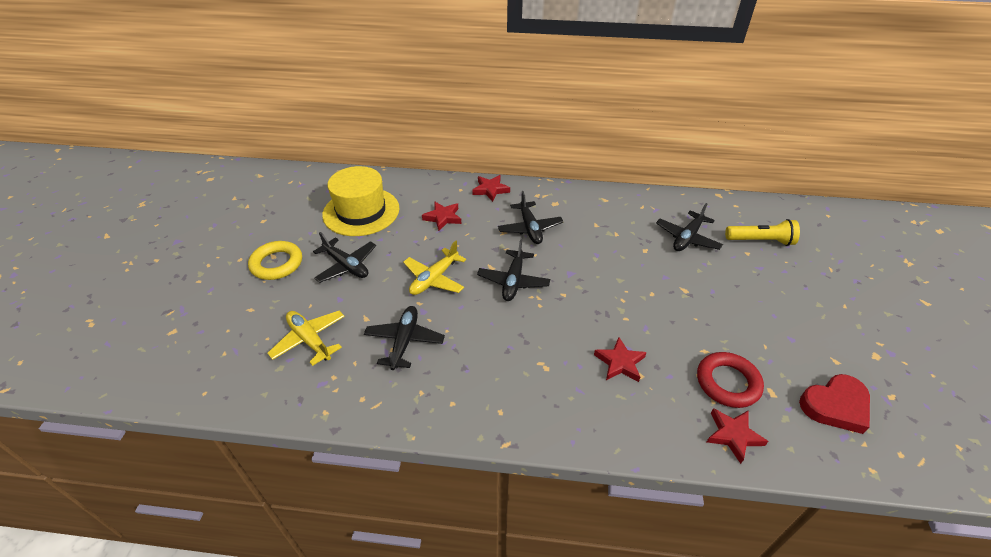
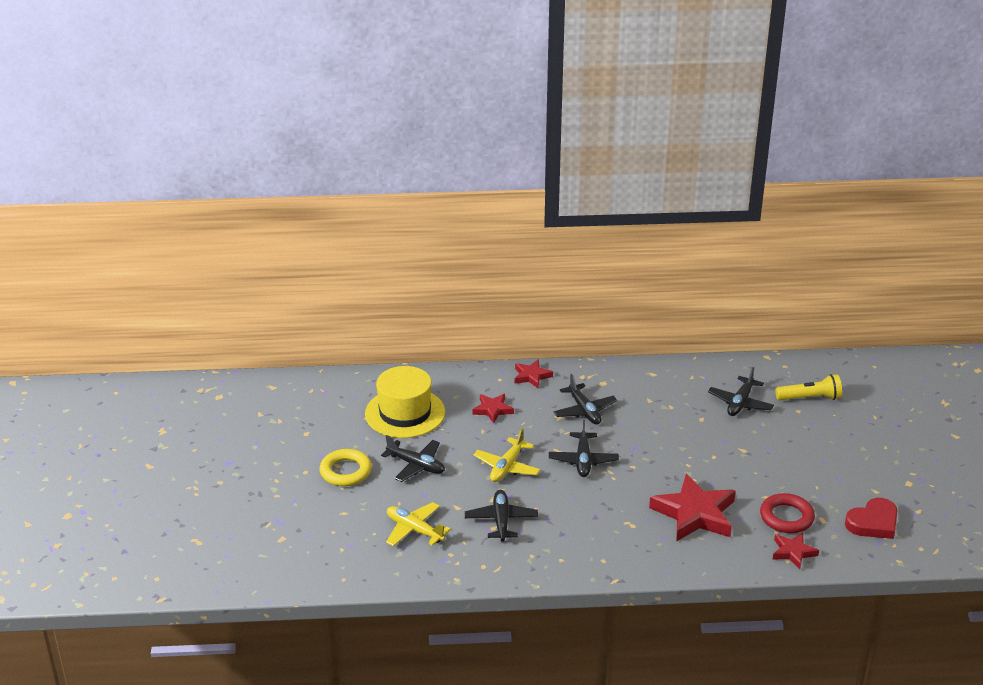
camera: 10 degrees left, 10 degrees down
red star [594,337,647,382] -> red star [649,474,736,542], size x1.93

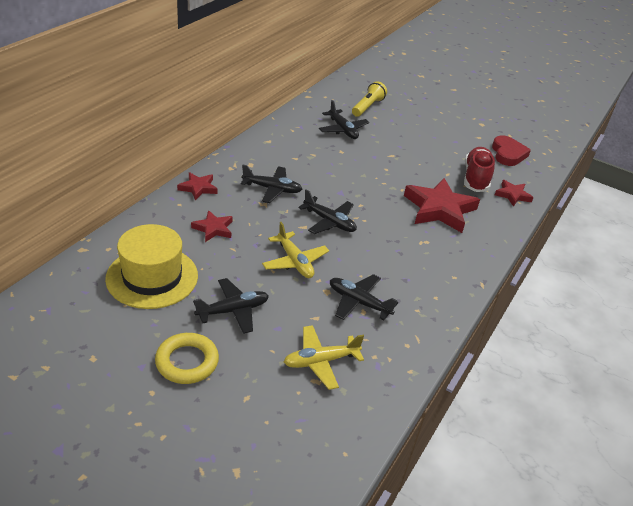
camera: 60 degrees left, 5 degrees up
red ring [760,493,815,533] -> red shoe [464,147,495,192]

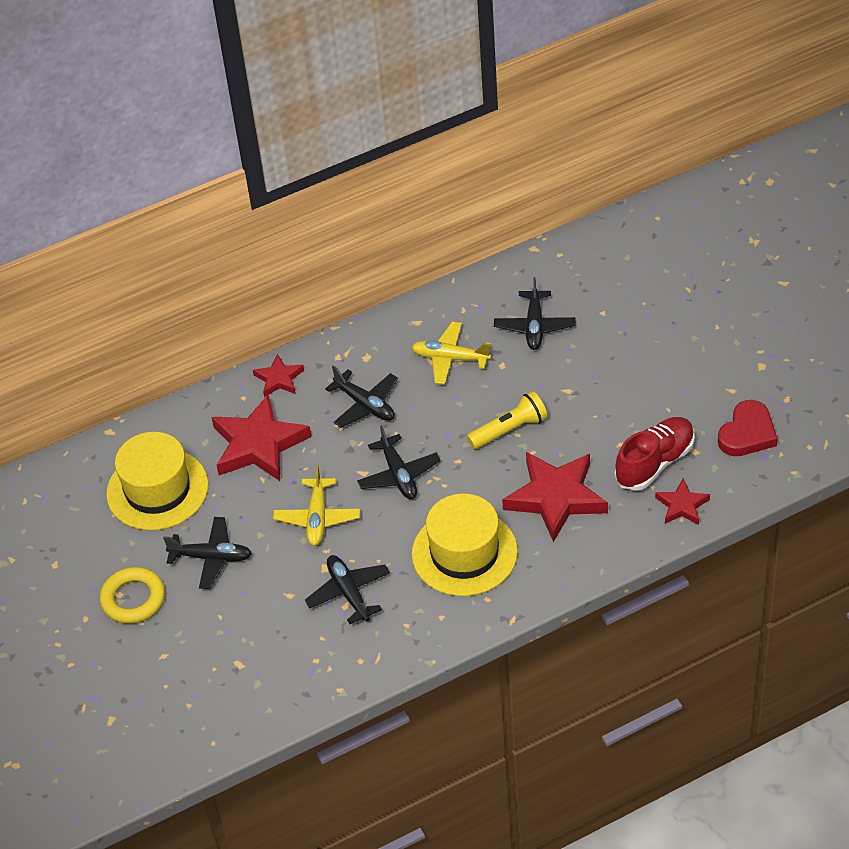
camera: 40 degrees right, 10 degrees up
red star [191,210,233,242] -> red star [212,394,311,481], size x1.93
yellow plane [284,325,364,390] -> yellow plane moved to [411,322,491,384]
yellow flashlight [352,81,387,117] -> yellow flashlight moved to [467,391,548,449]
none -> yellow hat [412,494,518,596]

